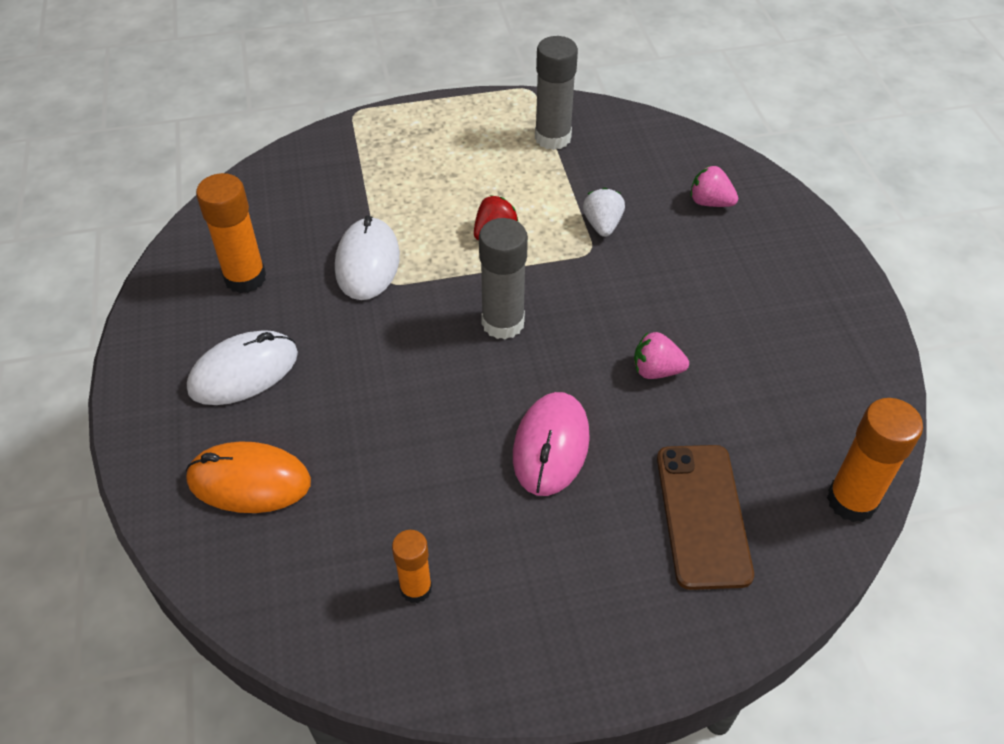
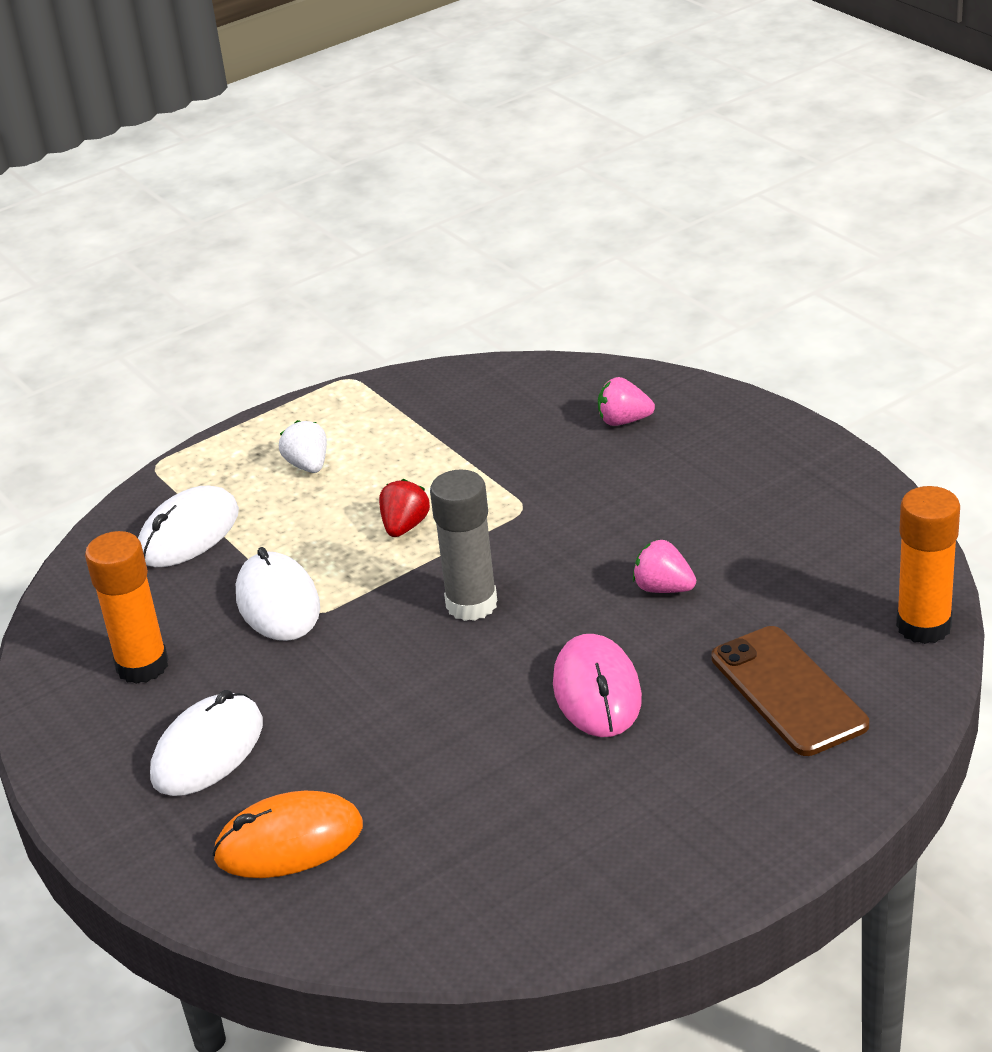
camera: 20 degrees left, 15 degrees down
orange glue stick [392,530,432,603] -> none
grey glue stick [535,36,578,150] -> none
white strawberry [583,188,625,237] -> white strawberry moved to [279,420,327,473]
pink strawberry [634,332,689,379] -> pink strawberry turned 45 degrees clockwise [633,540,696,593]
none -> white mouse [138,486,239,567]

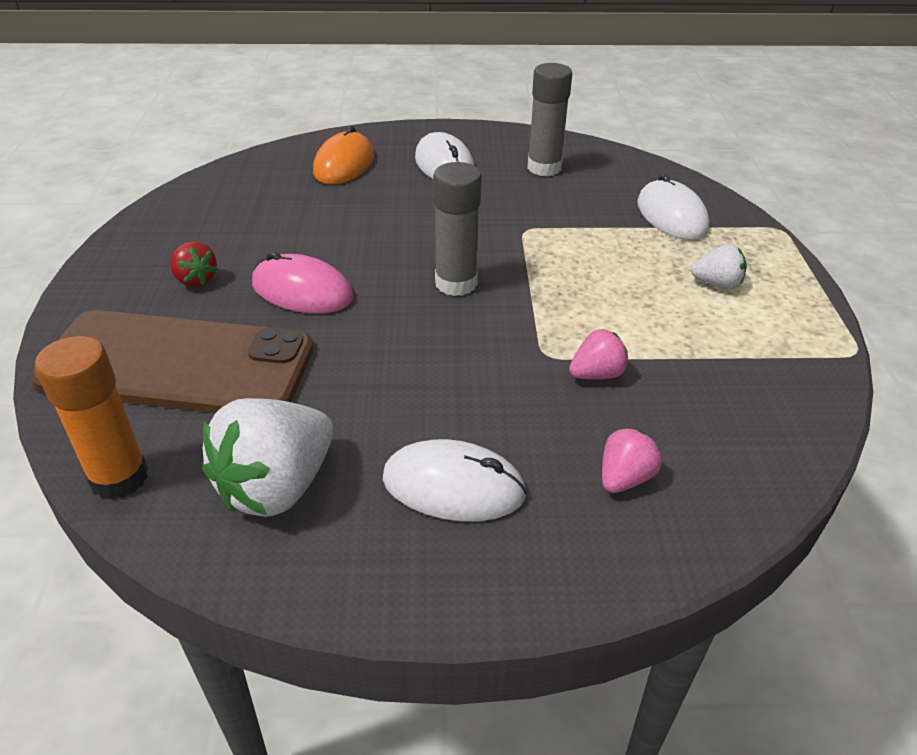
camera: 120 degrees right, 5 degrees up
orange glue stick [85,531,169,684] -> grey glue stick [527,63,572,176]
white mouse [236,547,320,641] -> white mouse moved to [383,439,527,522]
red strawberry [379,479,430,537] -> red strawberry moved to [170,241,218,287]
pink strawberry [633,540,696,593] -> pink strawberry moved to [569,329,629,379]
brown phone [712,626,869,756] -> brown phone [30,310,313,413], size x1.65
none -> white strawberry [202,398,333,517]

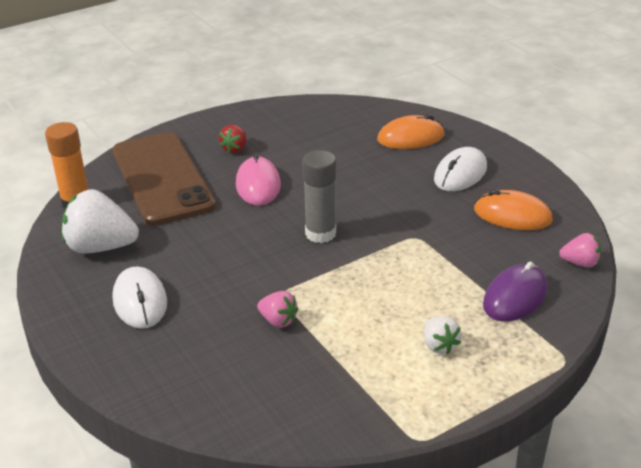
camera: 60 degrees right, 5 degrees down
grey glue stick [527,63,572,176] -> orange mouse [474,189,553,230]
pink strawberry [602,427,662,493] -> pink strawberry moved to [559,233,601,267]
white mouse [637,174,710,240] -> purple mouse [483,262,548,322]

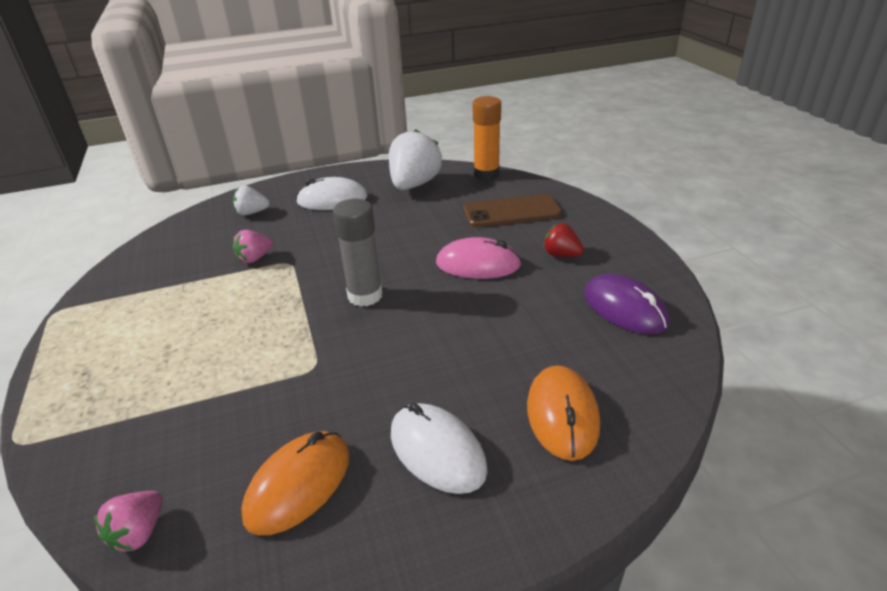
camera: 105 degrees right, 0 degrees up
brown phone [112,132,216,226] -> brown phone [463,194,562,227], size x0.61
white strawberry [424,316,462,354] -> white strawberry moved to [233,186,270,215]
purple mouse [483,262,548,322] -> purple mouse moved to [584,274,669,334]

